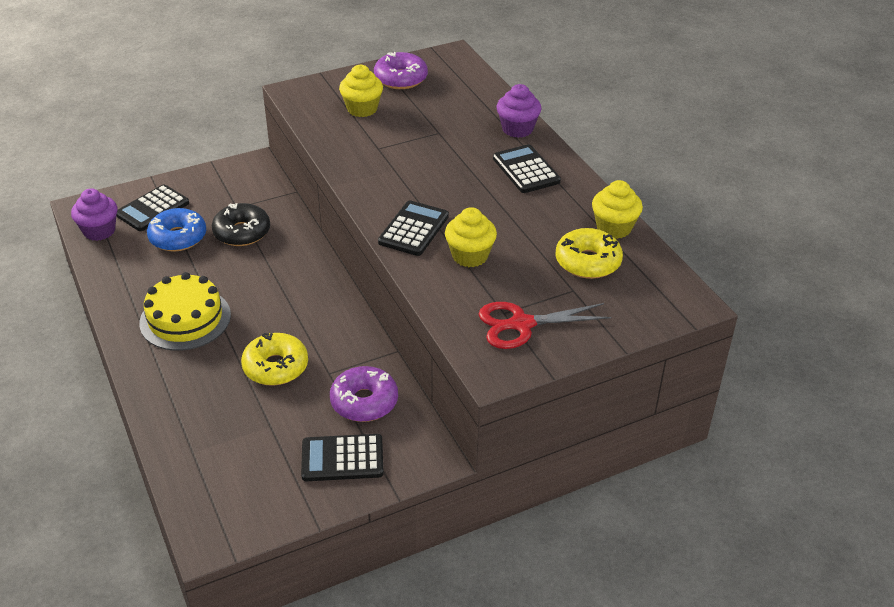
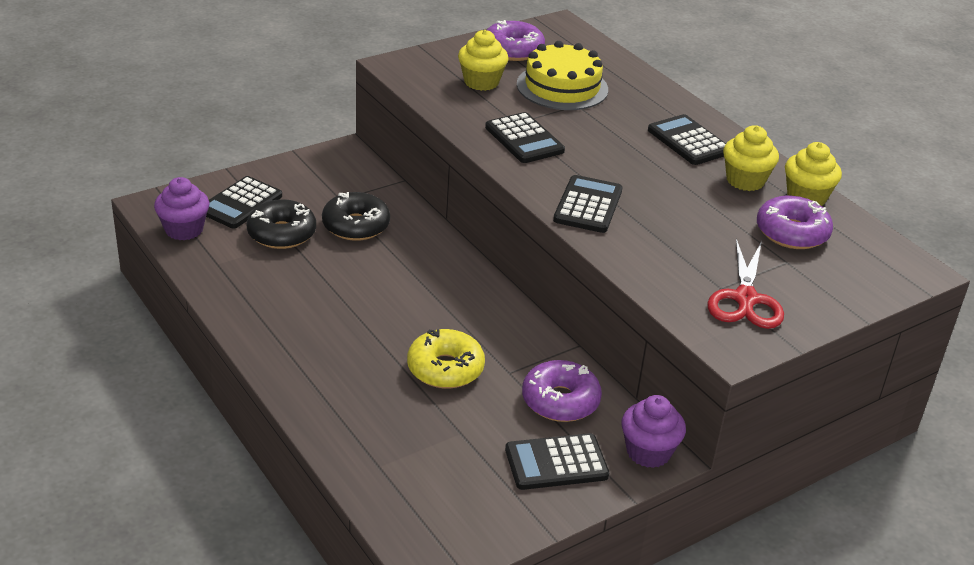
camera: 10 degrees left, 5 degrees down
yellow cake [139,272,231,351] -> yellow cake moved to [517,41,608,110]
blue donut [147,208,206,251] -> black donut [247,199,316,249]
yellow cupcake [445,207,497,267] -> yellow cupcake moved to [723,125,779,191]
red scissors [479,302,611,349] -> red scissors turned 60 degrees counterclockwise [708,239,784,329]
purple cupcake [497,84,541,138] -> purple cupcake moved to [621,395,686,468]
yellow donut [556,228,623,279] -> purple donut [757,196,833,249]
none -> black calculator [485,112,565,163]

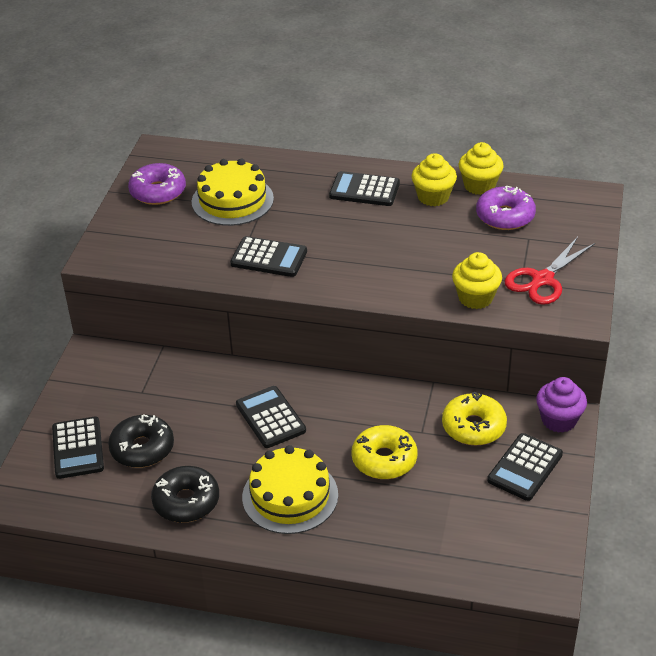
camera: 40 degrees left, 5 degrees up
purple cupcake [154,177,209,240] -> none
black donut [322,192,390,241] -> black donut moved to [151,466,219,523]
yellow cupcake [458,30,509,91] -> yellow cupcake moved to [452,252,502,309]
purple donut [522,360,602,422] -> yellow donut [442,392,507,446]
black calculator [553,175,622,233] -> black calculator moved to [236,386,306,448]
red scissors [708,239,784,329] -> red scissors turned 75 degrees clockwise [504,237,595,305]
none -> yellow cake [242,445,338,534]

